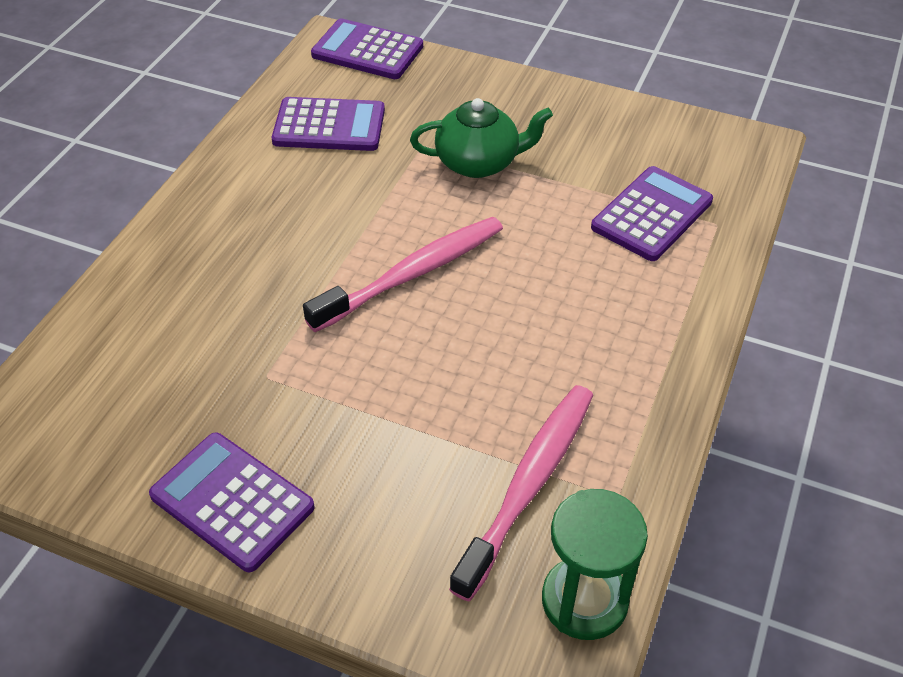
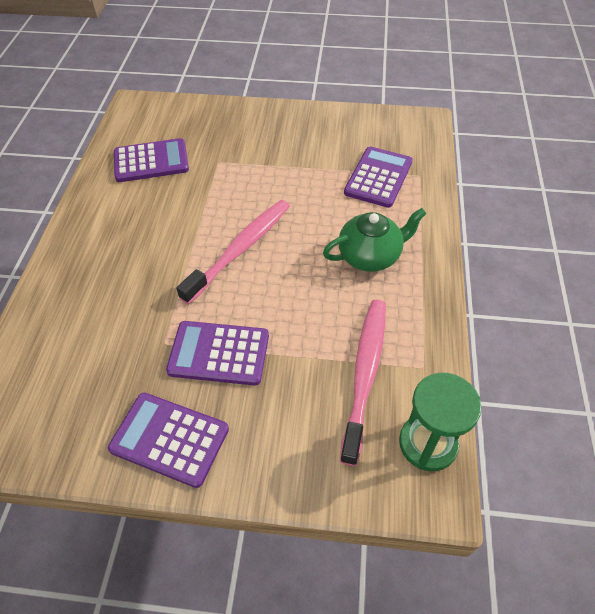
camera: 15 degrees left, 5 degrees up
purple calculator [311,18,423,79] -> purple calculator moved to [166,321,269,386]
green teapot [410,98,553,178] -> green teapot moved to [323,208,427,272]

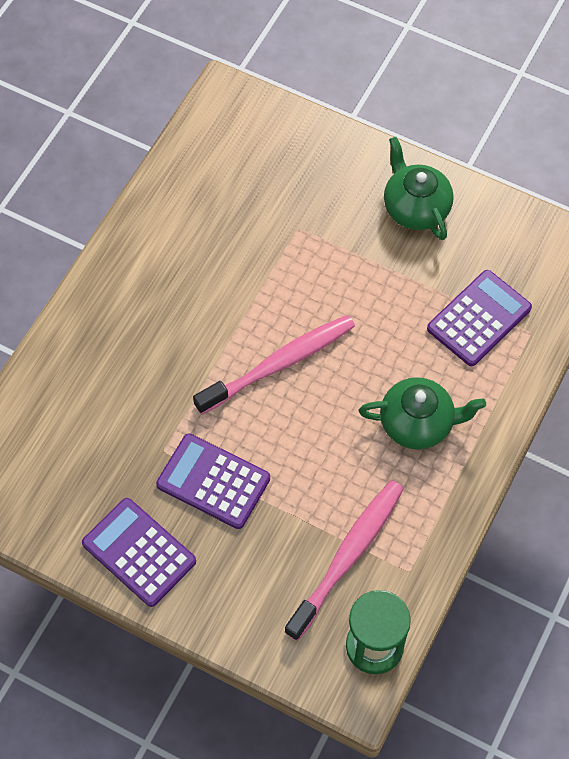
camera: 20 degrees right, 10 degrees up
purple calculator [114,138,189,182] -> none
none -> green teapot [384,137,453,240]

